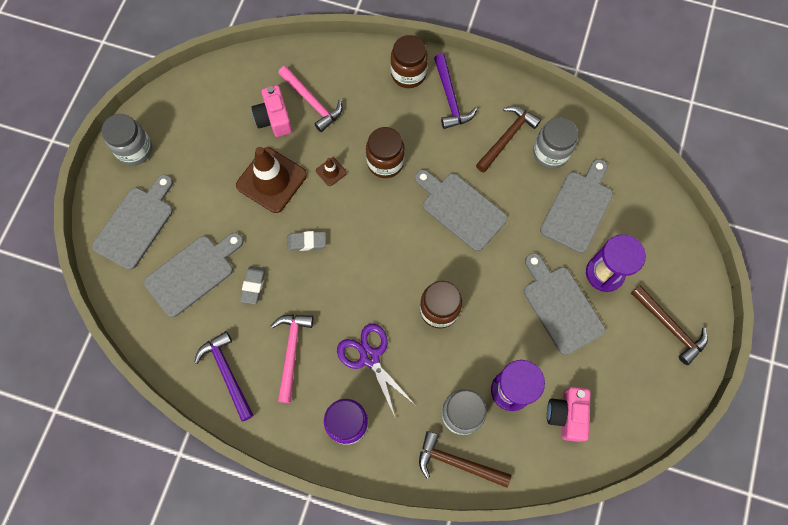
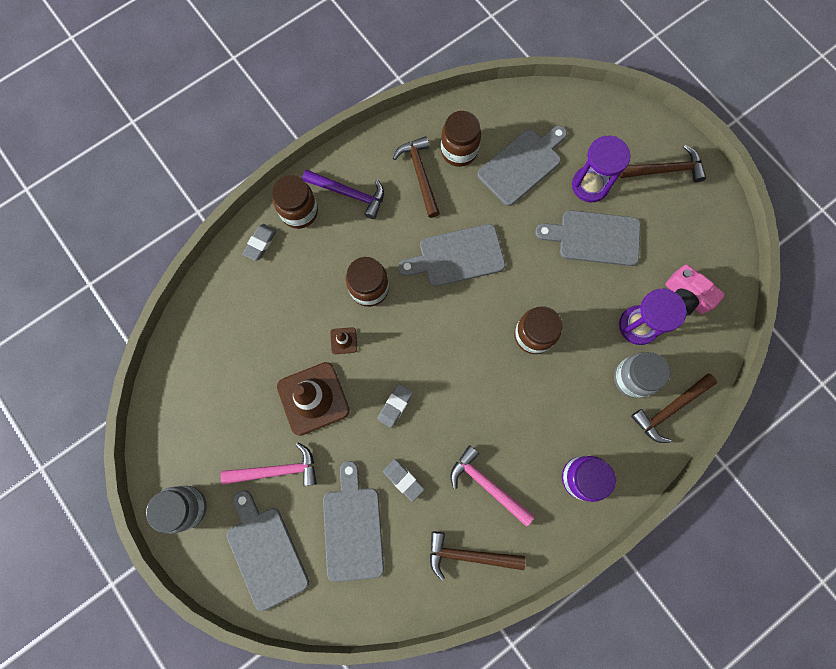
camera: 55 degrees left, 5 degrees up
purple hammer [194,331,254,422] -> brown hammer [430,531,526,580]
pink camera [251,85,292,137] -> none
pink hammer [278,66,343,132] -> pink hammer moved to [221,443,317,486]
purple scissors [337,323,415,417] -> none
grey jar [533,117,578,169] -> brown jar [441,111,481,167]
grey cutting board [540,159,613,253] -> grey cutting board turned 75 degrees clockwise [477,126,567,206]
none -> grey eraser [242,224,277,261]

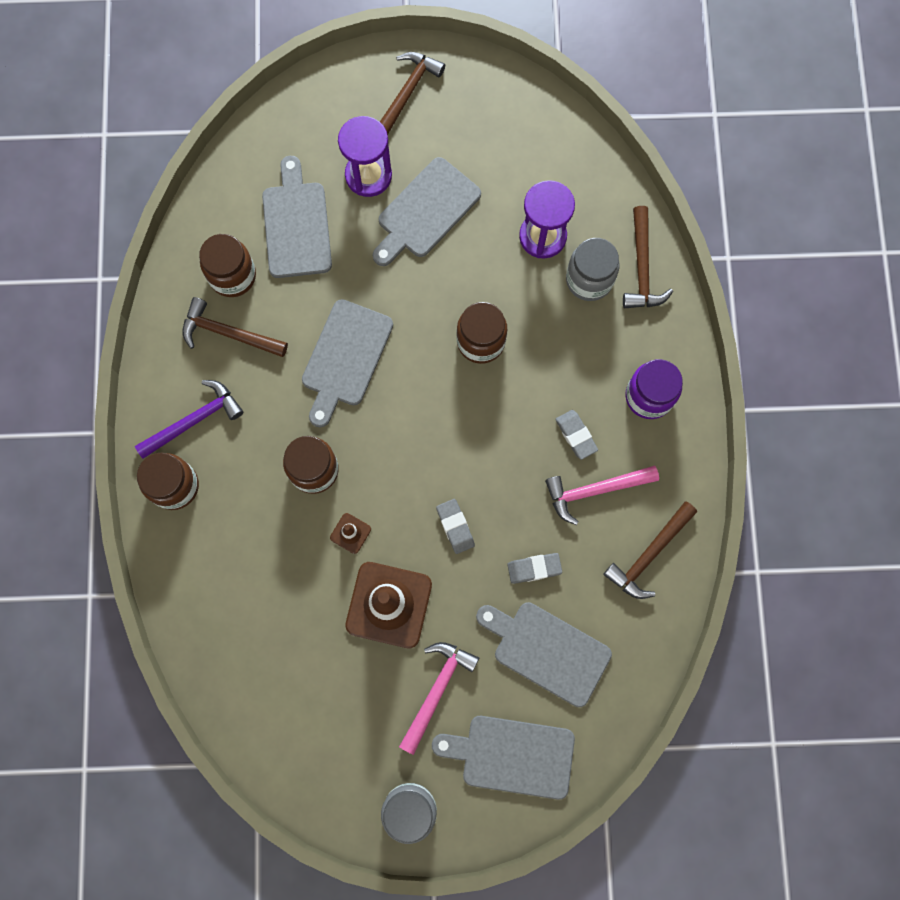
camera: 55 degrees left, 0 degrees up
grey eraser [242,224,277,261] -> grey eraser moved to [555,410,598,460]
pink camera [666,264,725,316] -> none

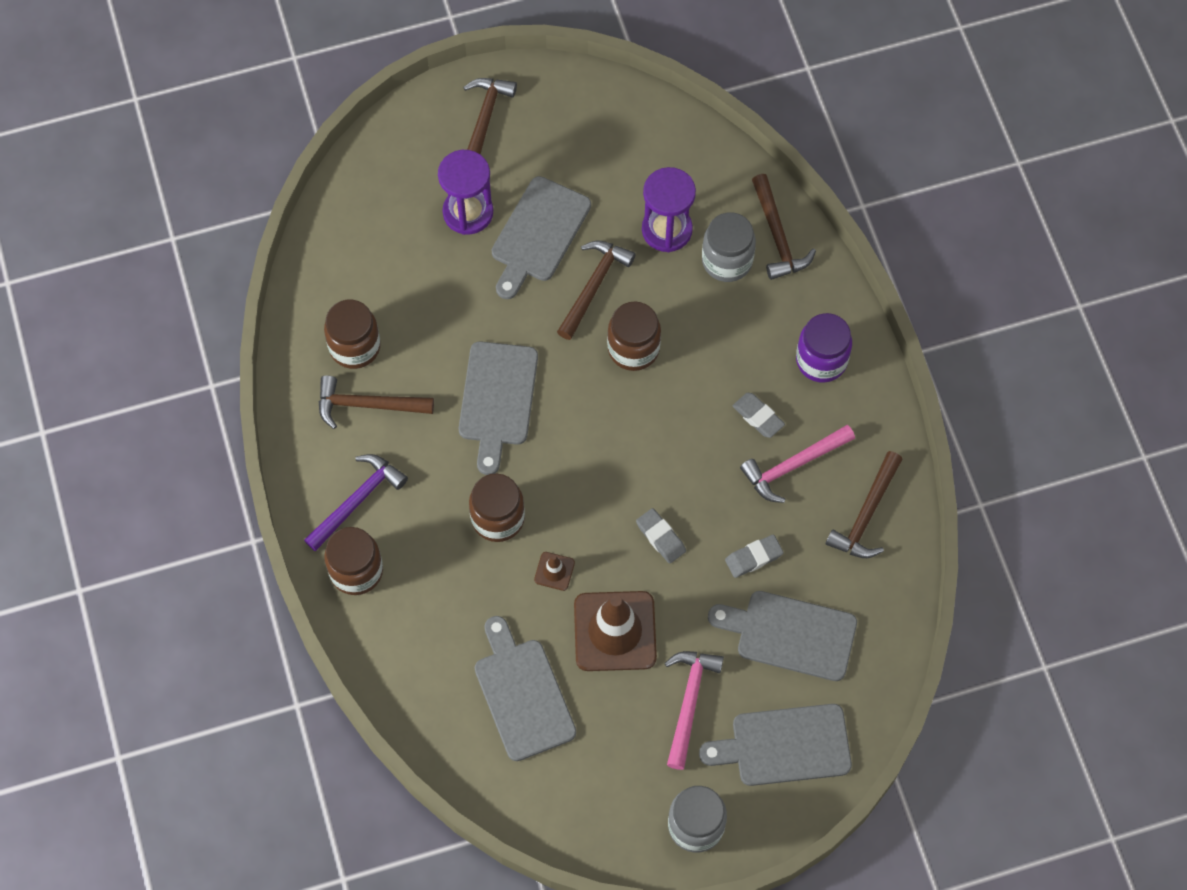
camera: 15 degrees left, 10 degrees down
grey cutting board [262,156,332,278] -> grey cutting board moved to [475,616,576,761]
none -> brown hammer [557,241,636,340]

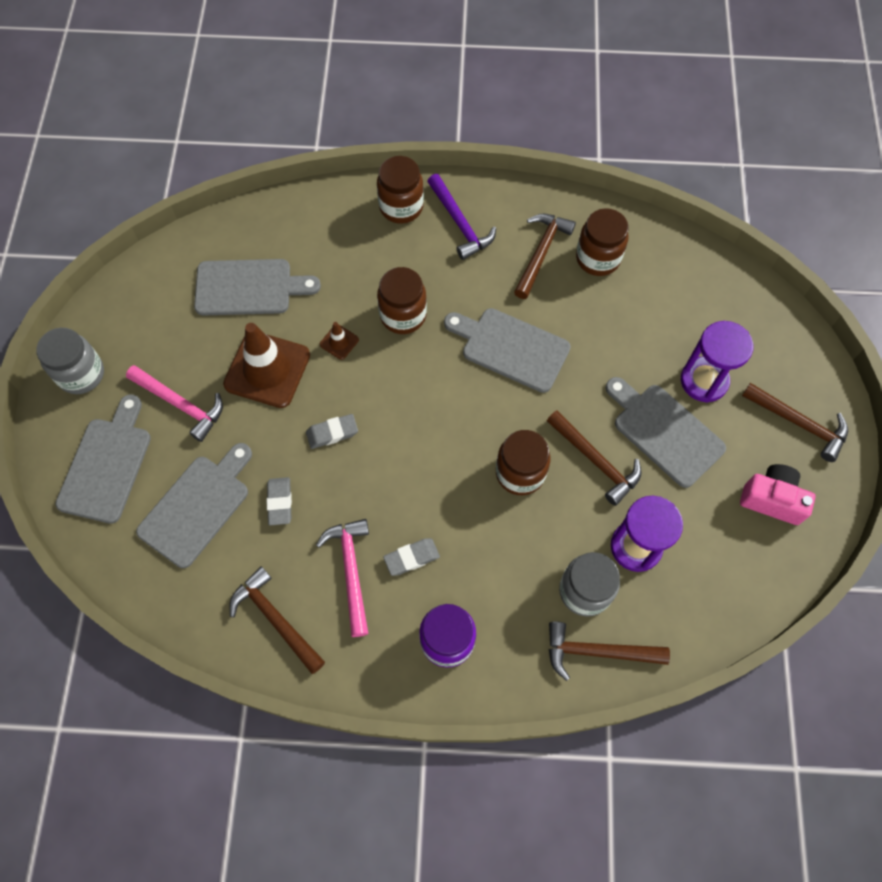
camera: 110 degrees right, 0 degrees up
none -> pink camera [740,464,816,525]

